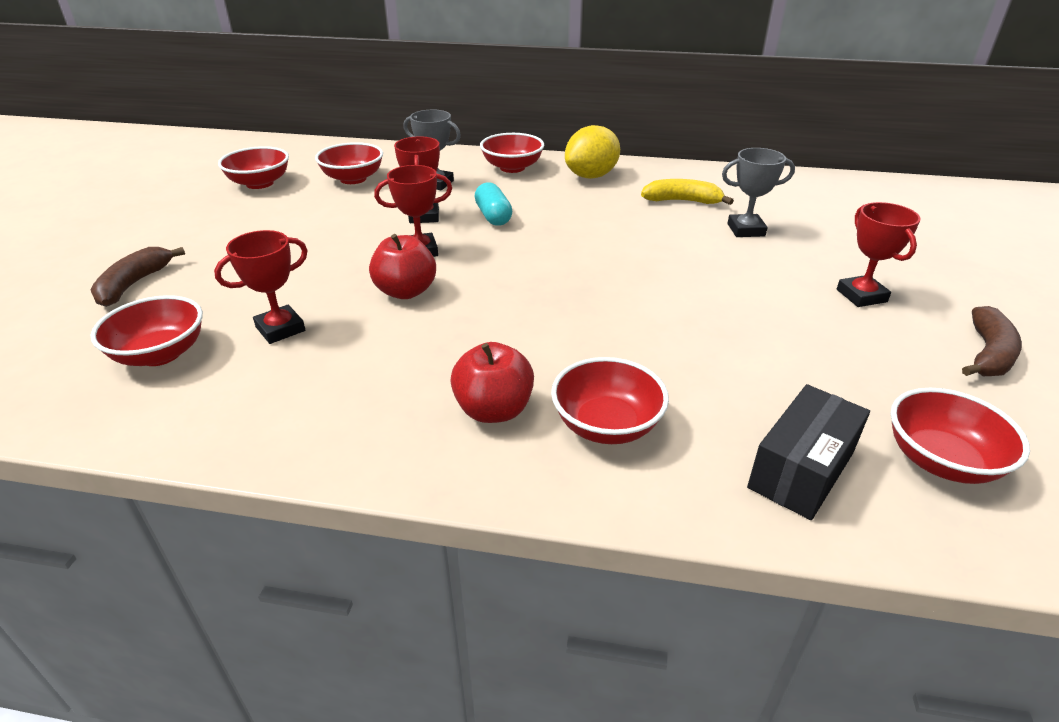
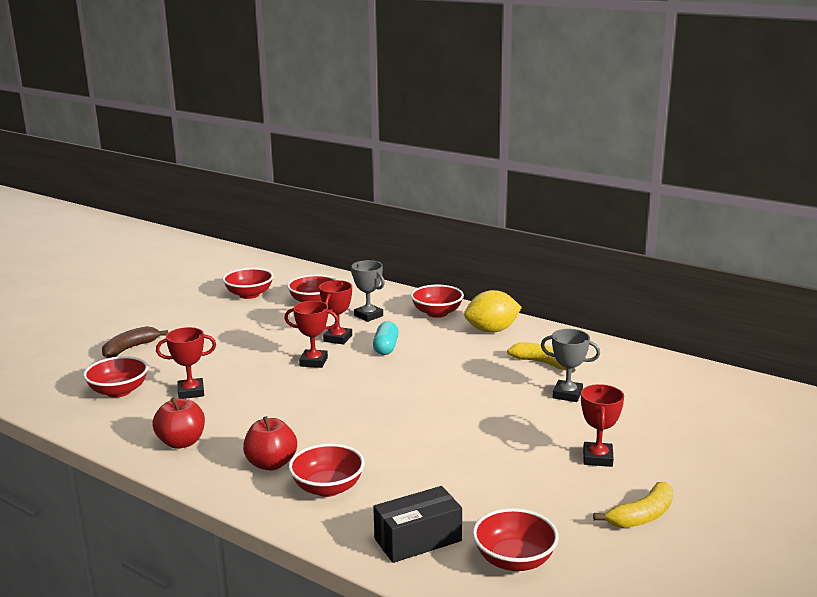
camera: 25 degrees right, 15 degrees down
red apple [369,234,436,299] -> red apple moved to [153,397,205,449]
brown banana [962,306,1022,376] -> yellow banana [593,482,673,528]

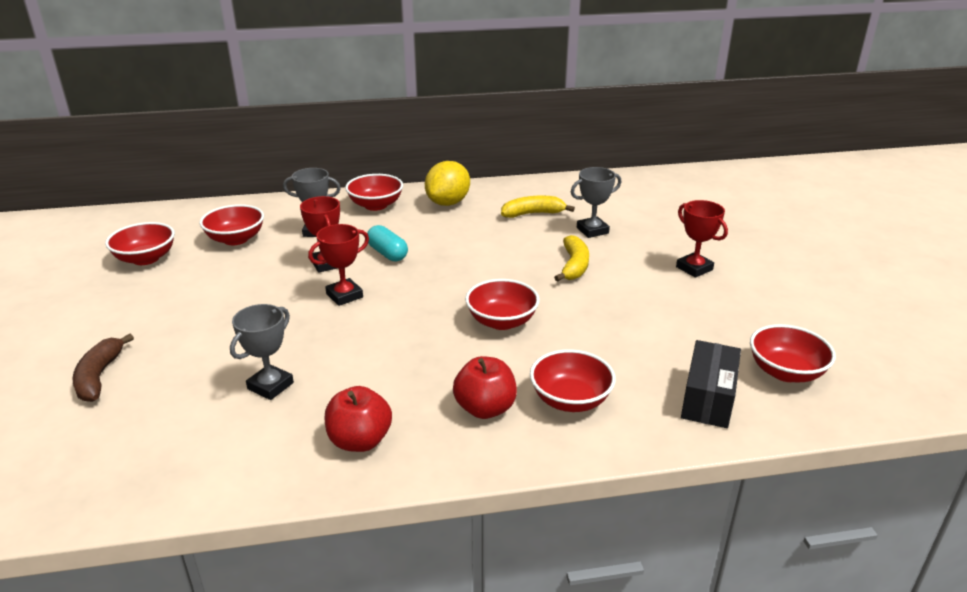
camera: 45 degrees left, 10 degrees up
red bowl [83,356,148,398] -> red bowl moved to [465,279,540,330]
red trophy [156,327,216,399] -> grey trophy [230,304,294,400]
yellow banana [593,482,673,528] -> yellow banana moved to [554,235,589,282]

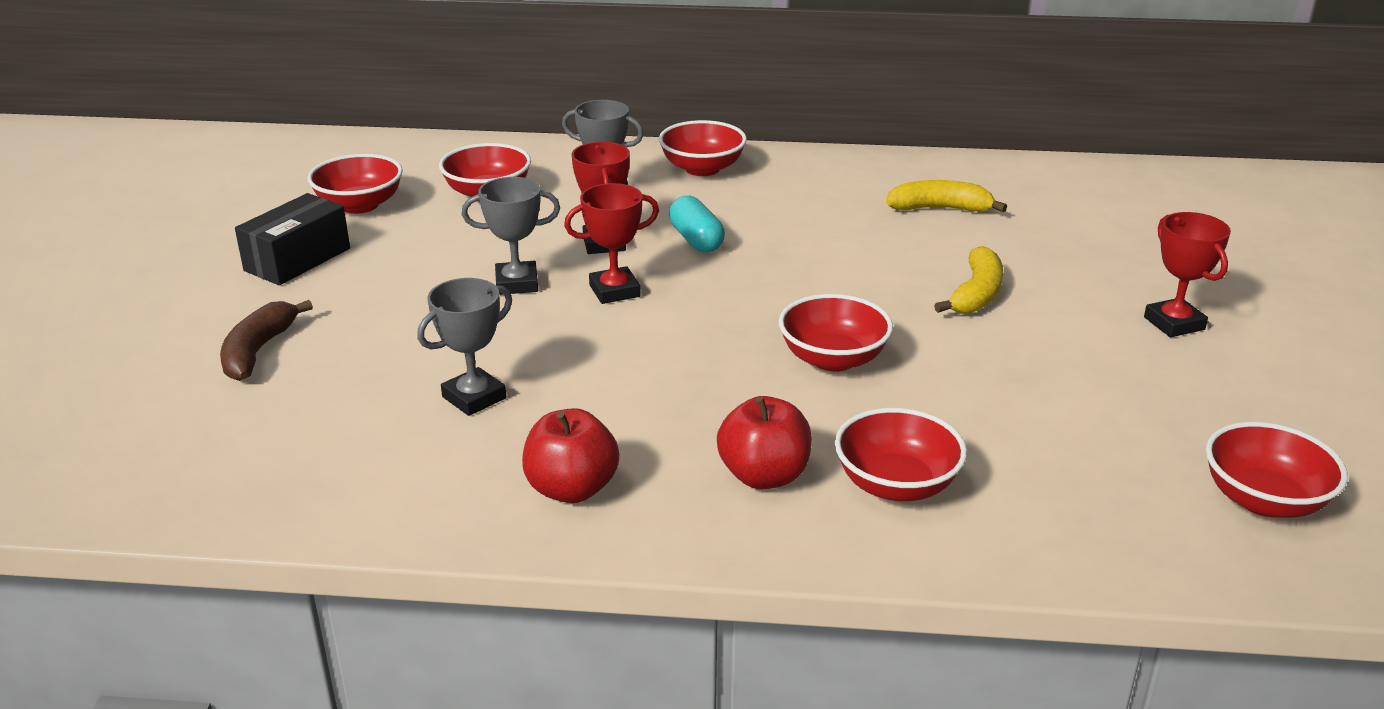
camera: 15 degrees right, 0 degrees up
yellow lemon [425,161,470,206] -> none
grey trophy [571,167,621,238] -> grey trophy moved to [462,177,560,295]
black box [681,340,741,428] -> black box moved to [235,193,350,285]

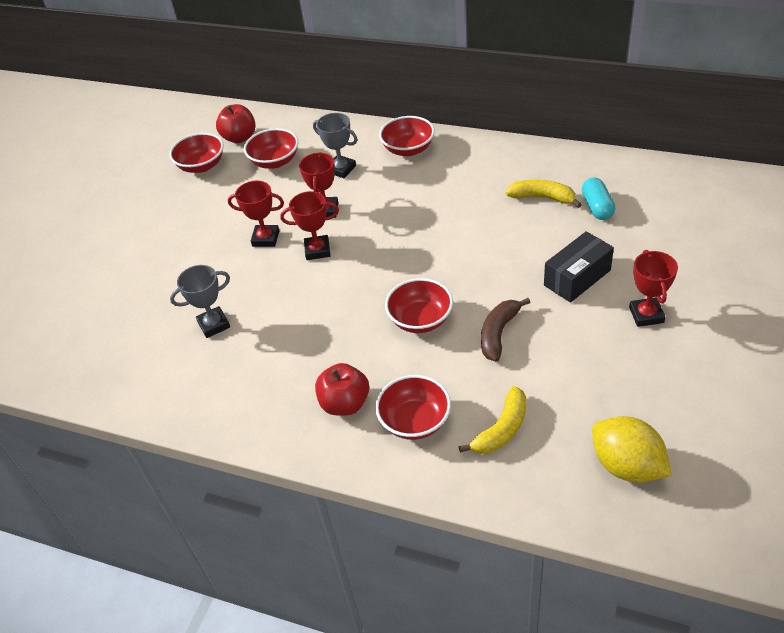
camera: 20 degrees right, 15 degrees up
brown banana [220,300,313,381] -> brown banana moved to [481,298,531,362]
black box [235,193,350,285] -> black box moved to [544,231,614,303]
grey trophy [462,177,560,295] -> red trophy [228,181,284,247]
red apple [522,408,620,503] -> red apple moved to [216,104,256,143]
turquoise capsule [669,196,725,253] -> turquoise capsule moved to [582,178,615,220]
yellow banana [934,246,1003,314] -> yellow banana moved to [459,386,526,454]
red bowl [1206,422,1348,518] -> yellow lemon [592,416,671,483]

